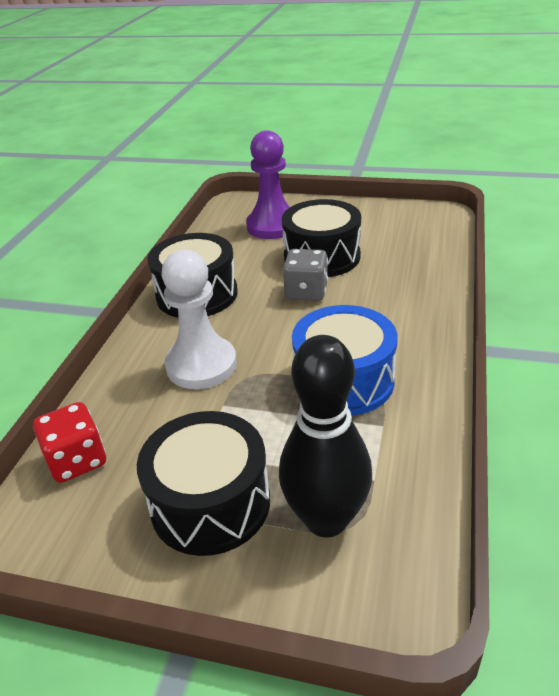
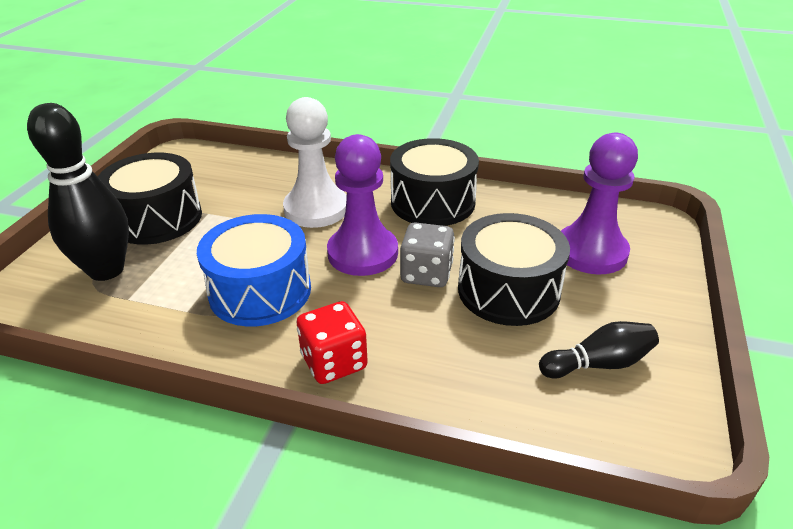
camera: 90 degrees right, 0 degrees up
red dice [33,402,106,483] -> red dice moved to [297,301,368,384]
none -> purple pawn [327,134,398,276]
none -> black bowling pin [539,321,659,379]

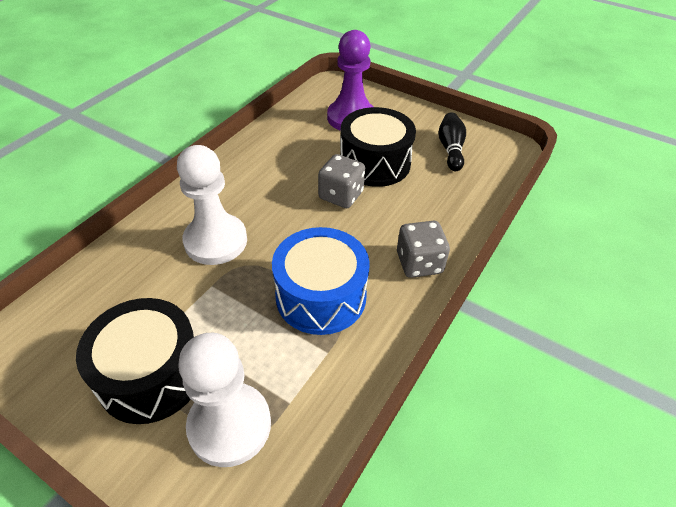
camera: 75 degrees left, 10 degrees up
black bowling pin [27,103,129,281] -> white pawn [178,333,271,467]
red dice [297,301,368,384] -> grey dice [397,221,450,278]
purple pawn [327,134,398,276] -> none
black drum [390,138,479,226] -> none

